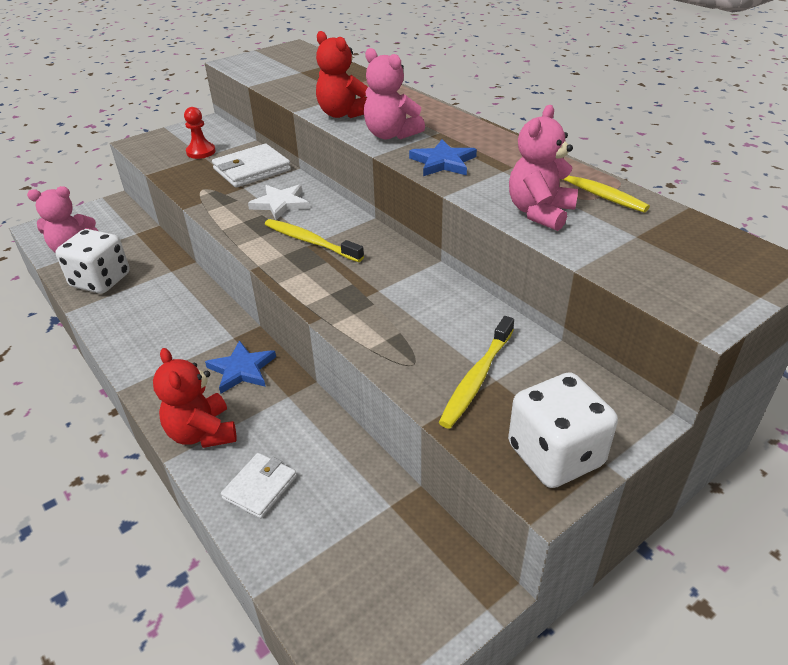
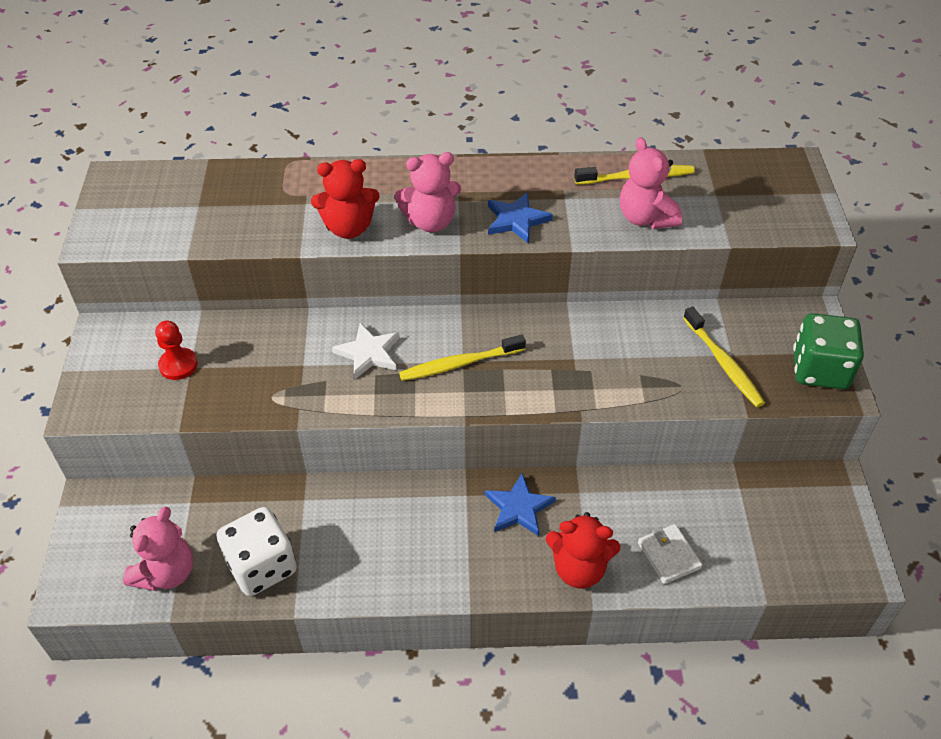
camera: 55 degrees left, 10 degrees up
white wallet [212,144,291,187] -> none
white dice [508,372,618,488] -> green dice [793,313,864,389]

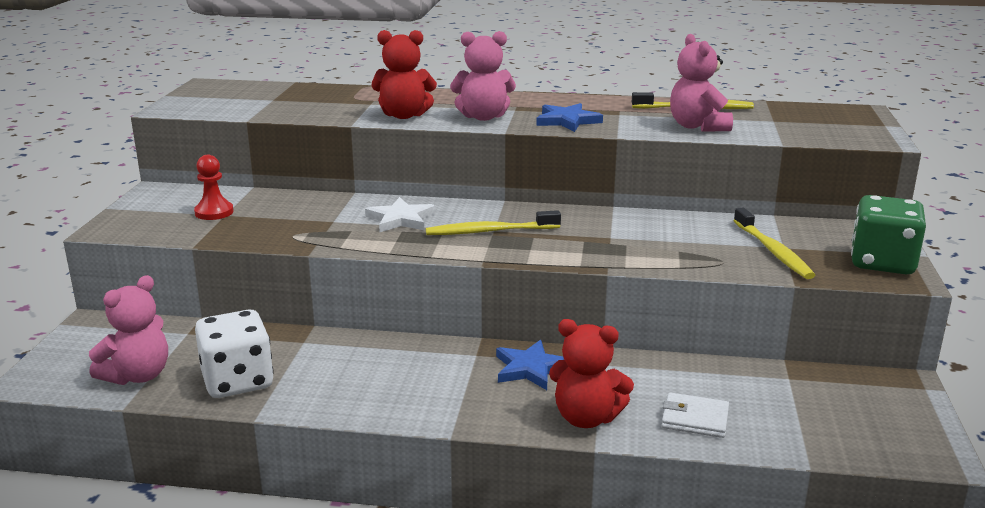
camera: 10 degrees right, 25 degrees down
white wallet [638,524,702,584] -> white wallet turned 60 degrees counterclockwise [662,392,729,438]

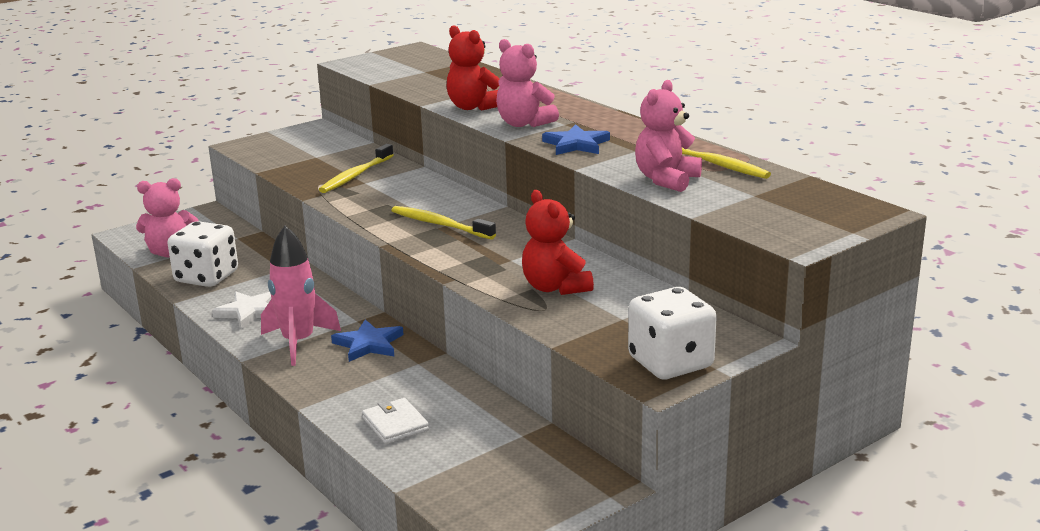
camera: 45 degrees right, 0 degrees up
red pawn [194,155,234,220] -> none
white star [365,197,435,232] -> white star moved to [212,291,271,329]
red teddy bear [549,319,634,428] -> red teddy bear moved to [522,190,594,295]
yellow toothbrush [733,208,815,279] -> yellow toothbrush moved to [319,144,394,193]
green dice [851,195,926,274] -> white dice [628,287,717,379]
none -> pink rocket [261,226,341,366]

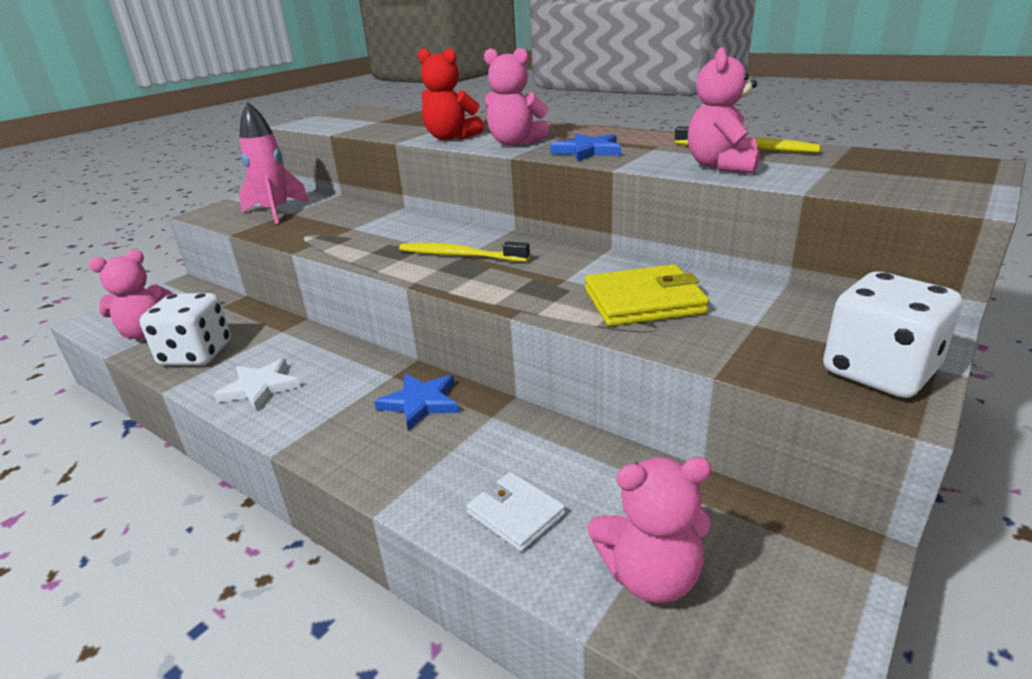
camera: 15 degrees left, 5 degrees up
pink rocket [261,226,341,366] -> pink rocket moved to [239,102,309,224]
yellow toothbrush [319,144,394,193] -> none
red teddy bear [522,190,594,295] -> yellow wallet [585,264,709,326]
none -> pink teddy bear [588,457,712,603]

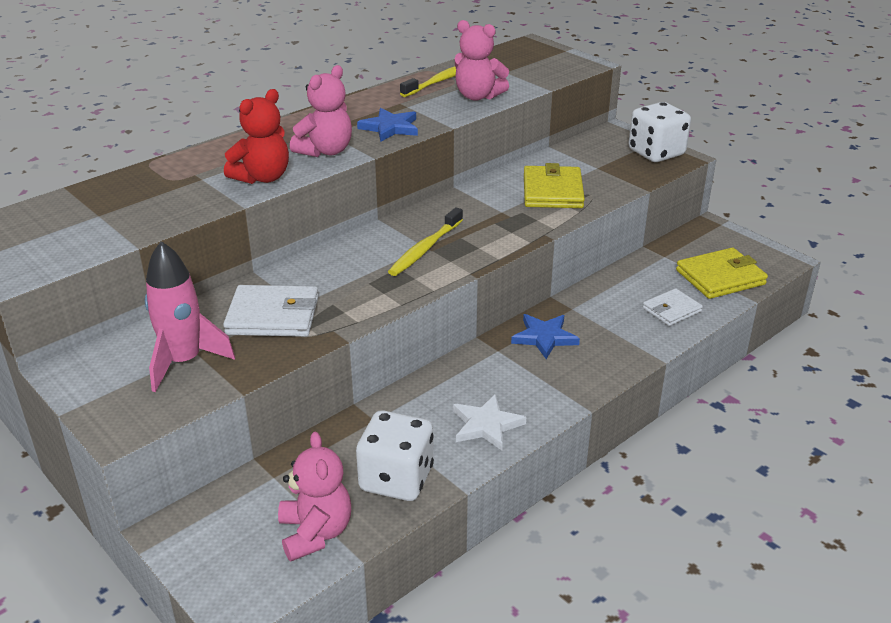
camera: 80 degrees left, 5 degrees up
pink teddy bear [588,457,712,603] -> yellow wallet [676,247,768,299]
none -> white wallet [223,285,319,337]

